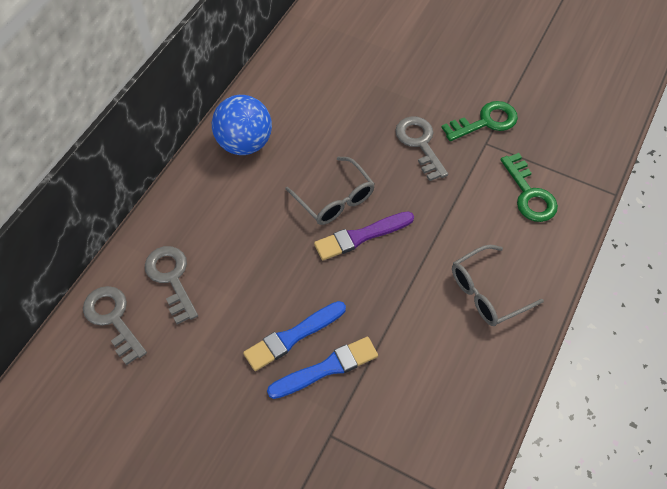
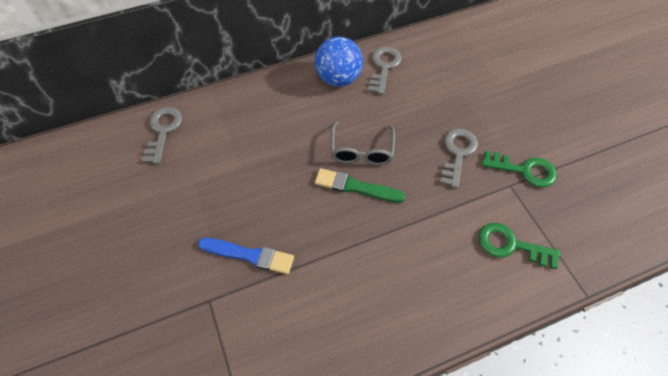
camera: 40 degrees right, 0 degrees up
grey key [145,246,198,324] -> grey key moved to [368,47,402,95]
blue brush [243,301,346,371] -> none
purple brush [314,211,414,260] -> green brush [315,168,405,203]
grey glasses [452,245,544,326] -> none
green key [500,153,558,222] -> green key turned 90 degrees clockwise [478,223,560,269]

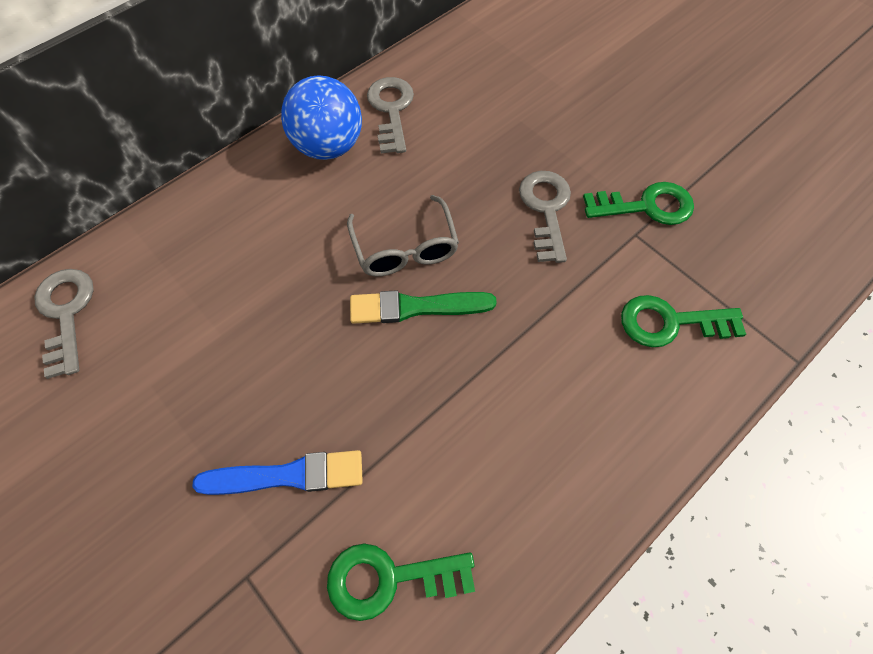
camera: 20 degrees left, 5 degrees up
none -> green key [327,543,475,621]

